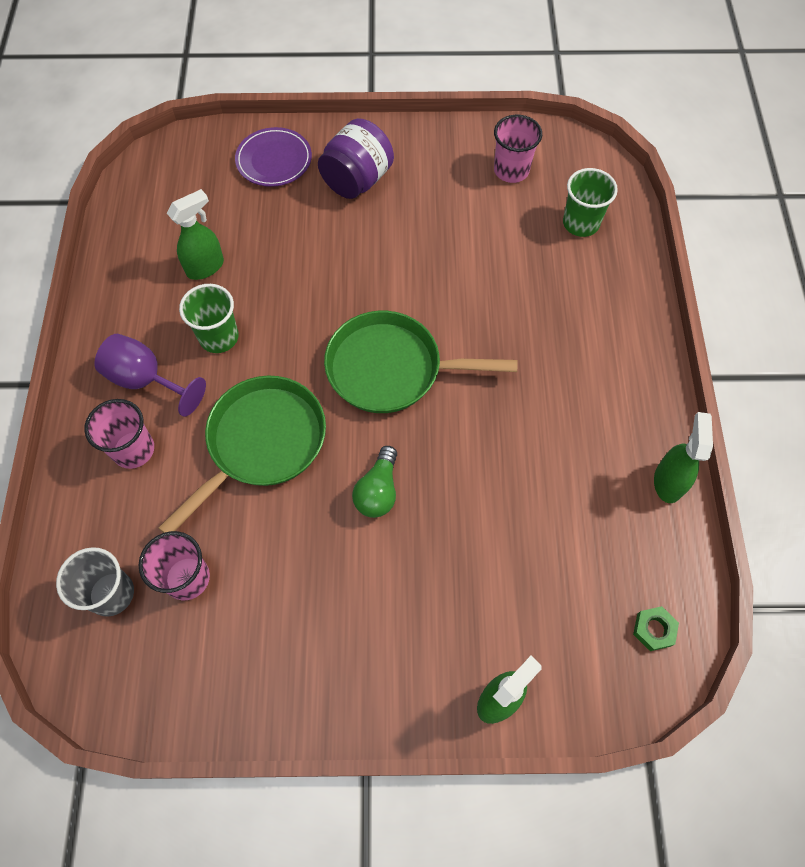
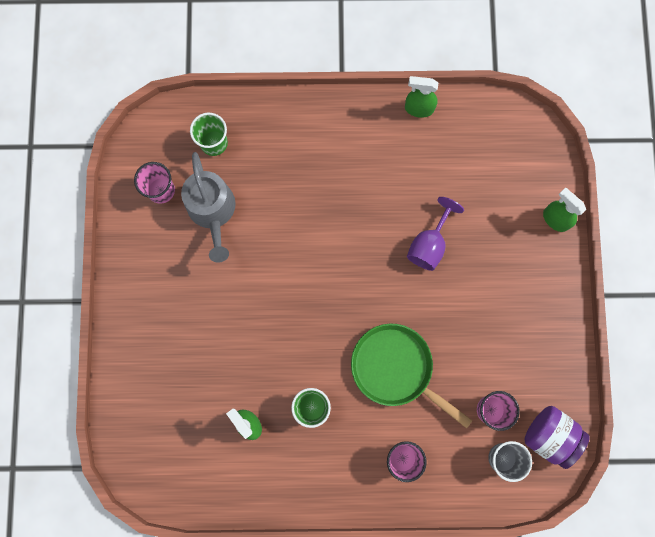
camera: 90 degrees left, 15 degrees up
purple goblet [94,334,206,417] -> purple goblet moved to [407,197,464,271]
purple plate [235,127,312,187] -> none
purple jar [318,118,394,199] -> purple jar moved to [525,406,590,469]
green pan [324,311,518,413] -> none
green light bulb [352,446,397,518] -> none
green nut [633,606,679,651] -> none
none -> grey watering can [181,152,236,263]

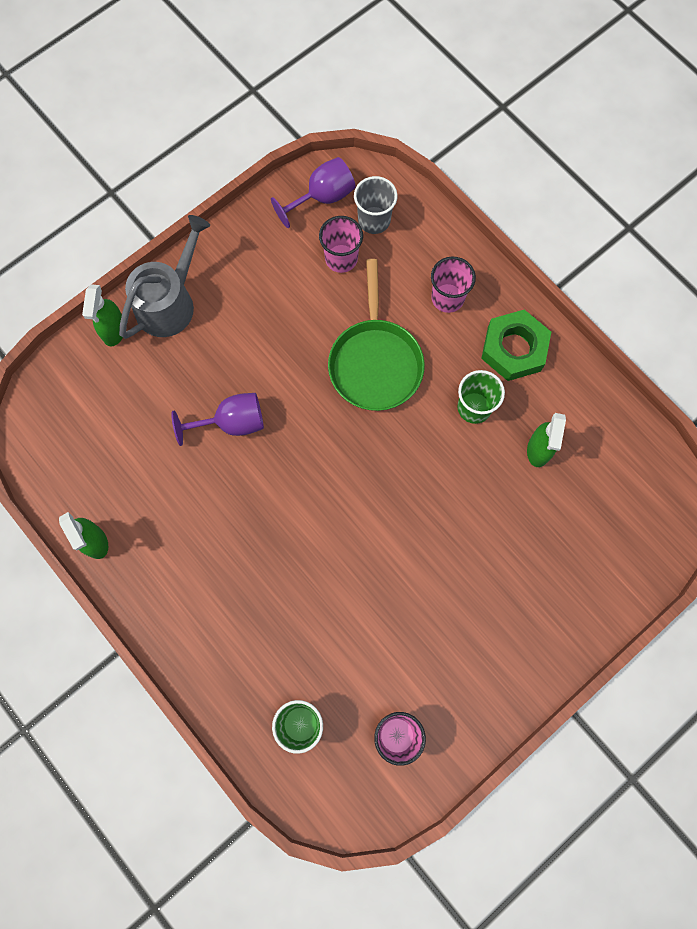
camera: 130 degrees left, 5 degrees down
grey watering can [181,152,236,263] -> grey watering can moved to [119,215,210,339]
purple jar [525,406,590,469] -> purple goblet [271,157,356,228]
none -> green nut [481,309,551,381]

